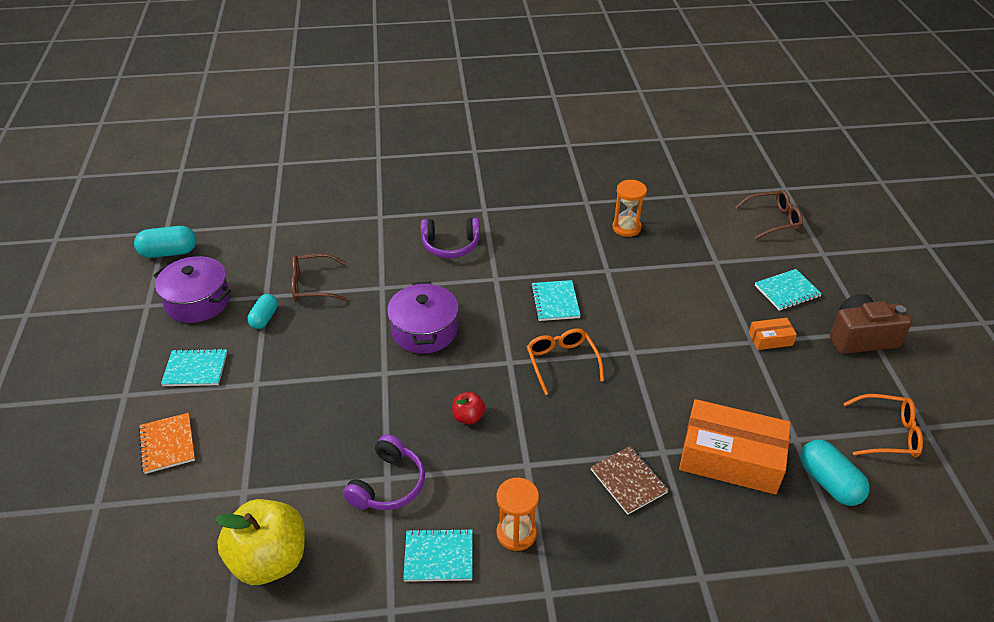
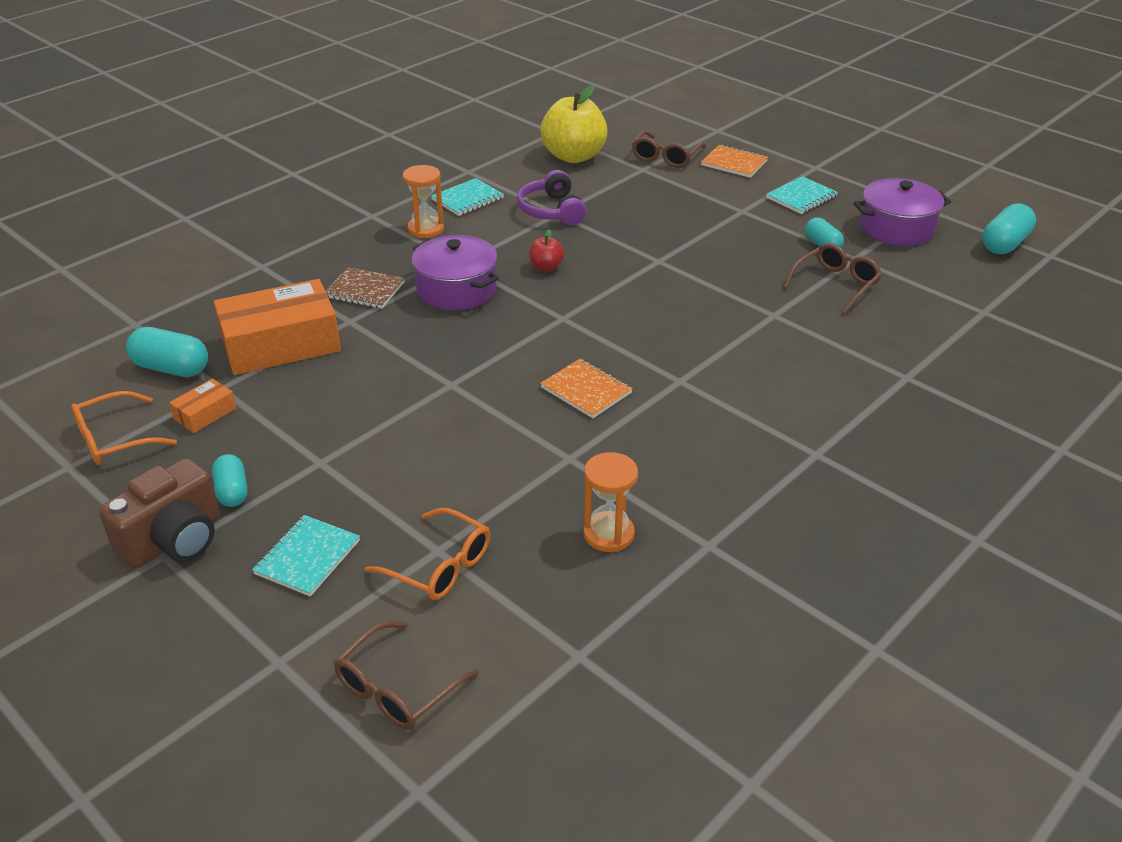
camera: 140 degrees right, 5 degrees down
purple pot [387,282,459,354] -> purple pot moved to [412,235,499,311]
purple headphones [421,218,480,258] -> none
orange glasses [527,328,604,395] -> orange glasses moved to [365,508,490,600]
turquoise notebook [531,280,581,321] -> orange notebook [540,359,633,418]
orange box [749,318,797,350] -> orange box moved to [169,379,236,433]
none -> turquoise capsule [212,454,248,507]
none -> brown glasses [632,131,706,168]

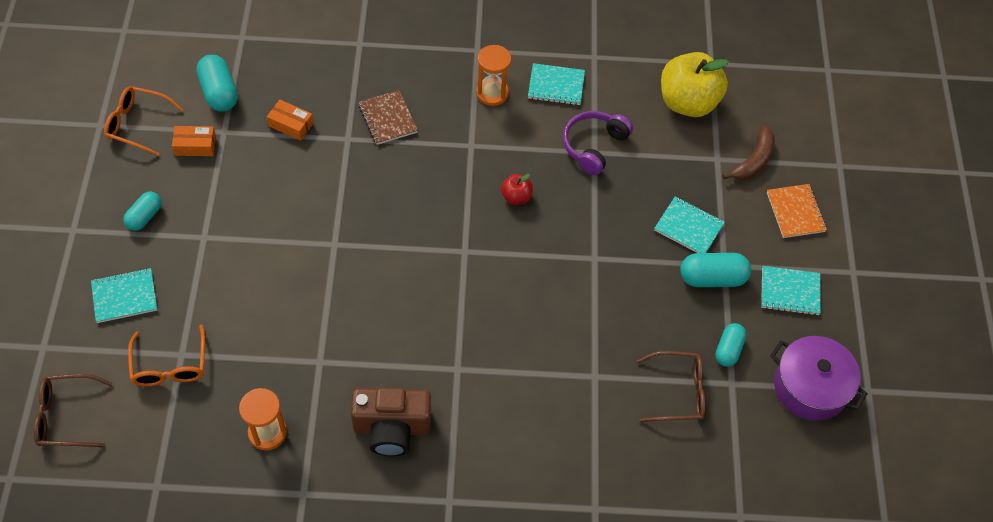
camera: 45 degrees right, 20 degrees up
brown camera [99,458,220,568] -> brown camera moved to [351,388,431,456]
orange box [214,279,341,375] -> orange box [267,100,314,141], size x0.45
purple pot [412,235,499,311] -> none
orange notebook [540,359,633,418] -> none
brown glasses [632,131,706,168] -> brown banana [722,126,775,180]
turquoise capsule [983,203,1036,254] -> turquoise capsule moved to [680,253,751,287]
none -> turquoise notebook [654,197,725,253]

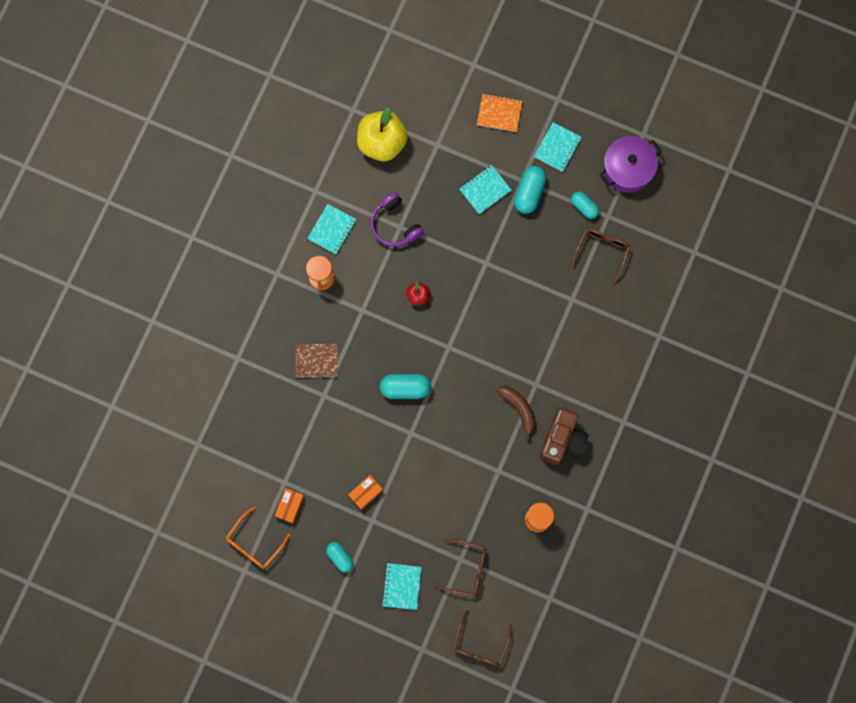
camera: 65 degrees left, 20 degrees up
orange glasses [128,324,205,386] -> brown glasses [434,539,486,596]
turquoise capsule [196,55,238,112] -> turquoise capsule moved to [380,374,431,399]
orange box [267,100,314,141] -> orange box moved to [348,475,383,510]
brown banana [722,126,775,180] -> brown banana moved to [496,386,535,441]

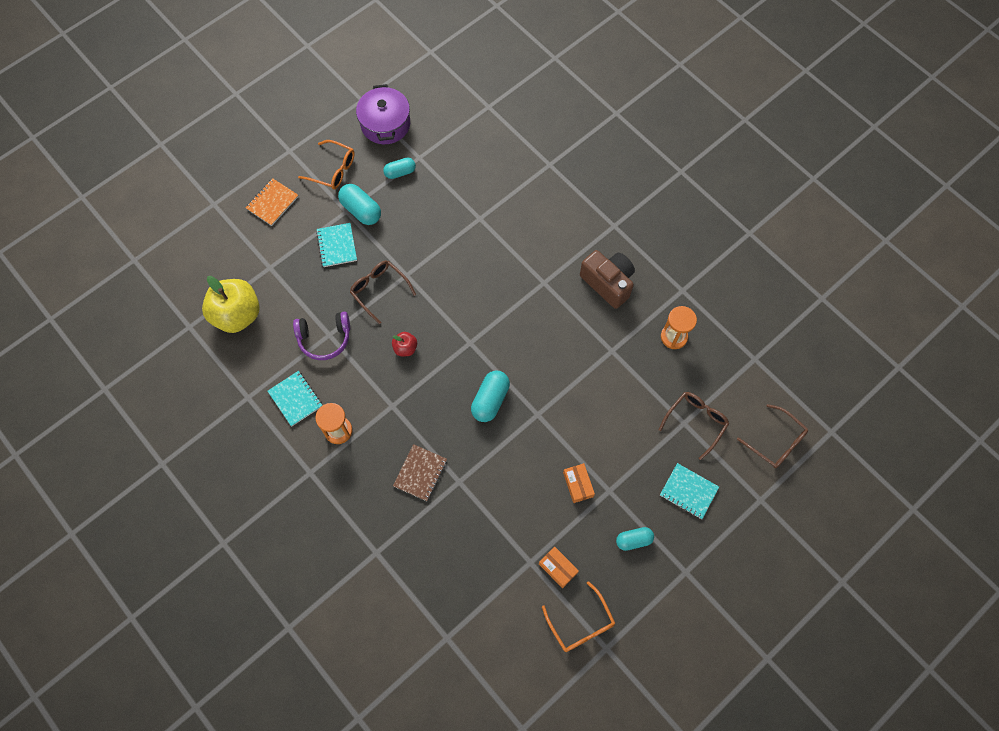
camera: 65 degrees left, 10 degrees down
brown banana [496,386,535,441] -> none
turquoise notebook [534,122,582,172] -> orange glasses [298,140,355,189]
brown glasses [571,229,630,285] -> brown glasses moved to [350,261,416,324]

